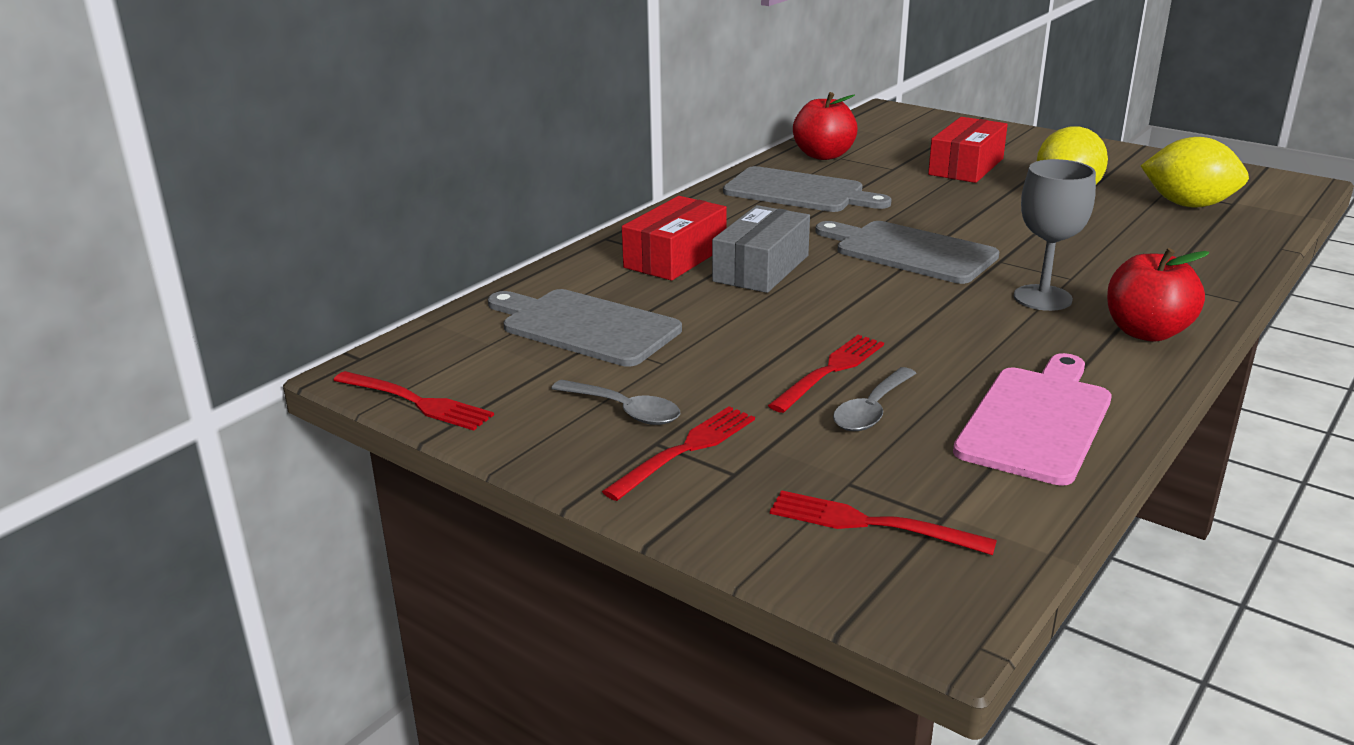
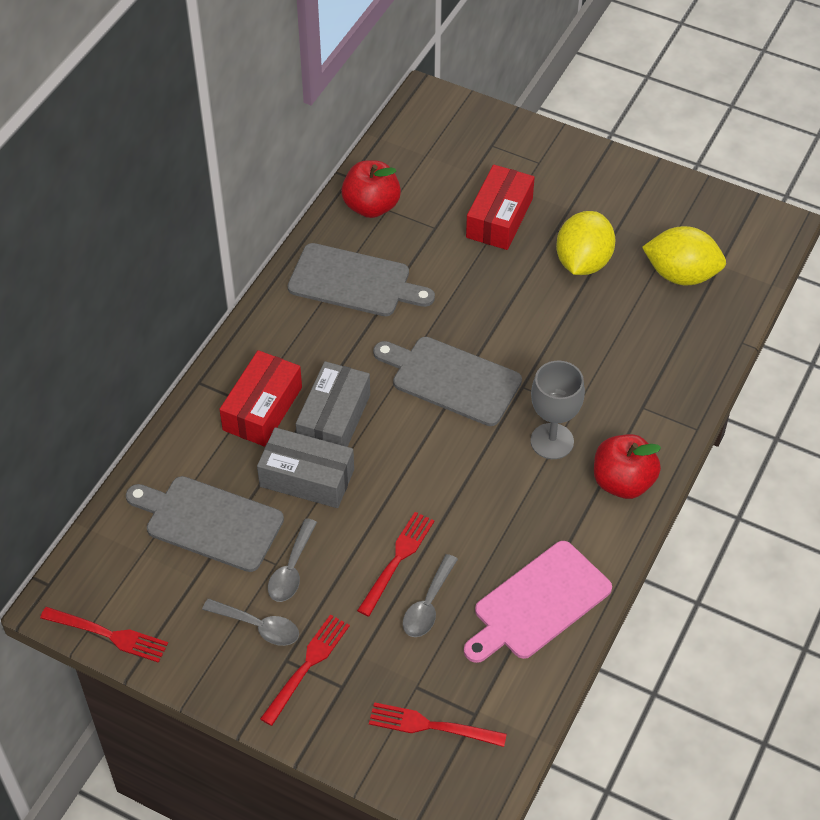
camera: 10 degrees left, 25 degrees up
pink cutting board [953,353,1112,486] -> pink cutting board turned 150 degrees counterclockwise [464,541,612,663]
none -> grey box [257,427,354,508]
none -> grey spoon [268,518,317,602]

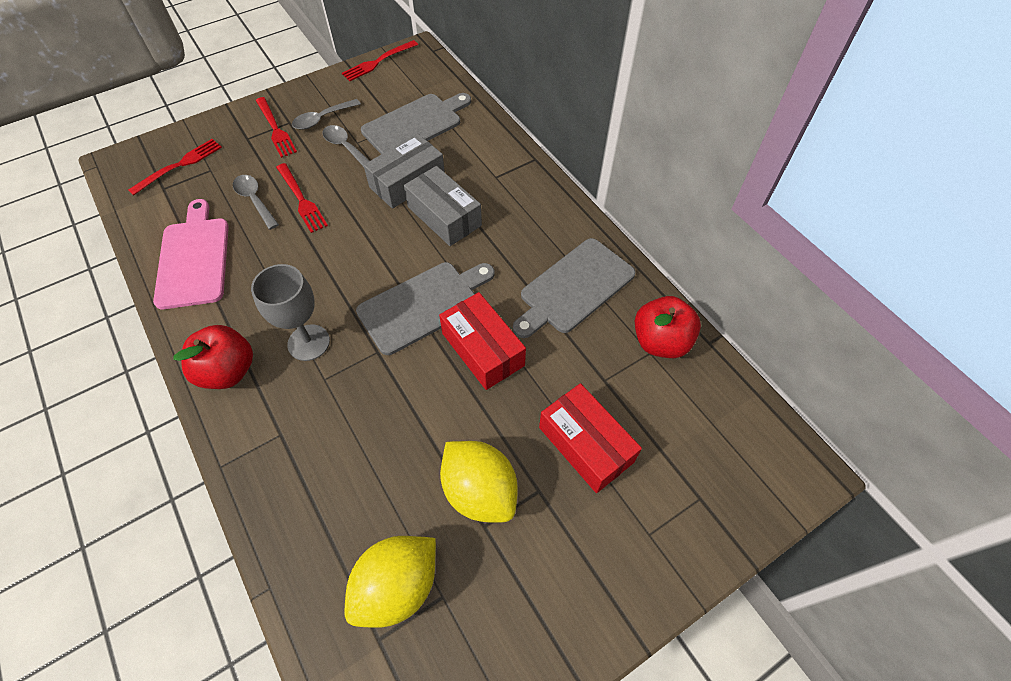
camera: 120 degrees right, 5 degrees up
red box [219,350,302,447] -> red box moved to [439,292,526,390]

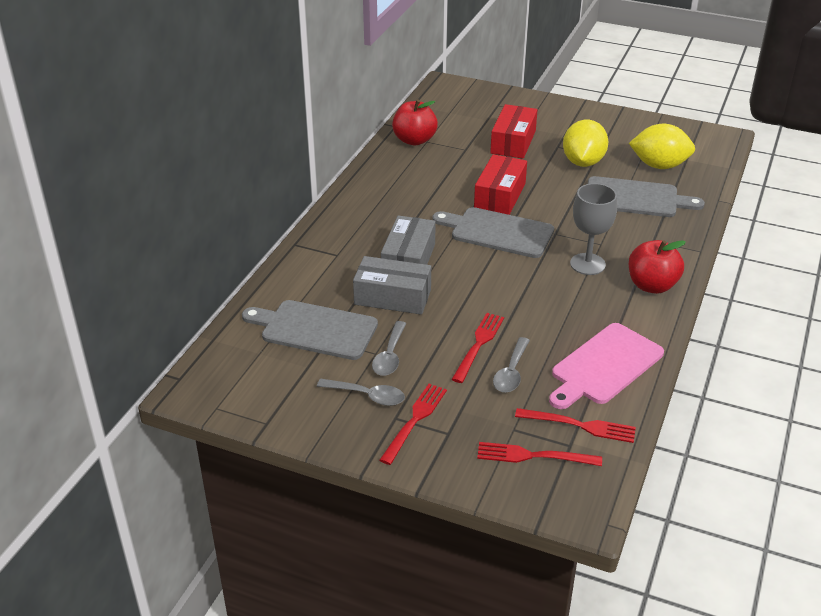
camera: 125 degrees left, 20 degrees down
red fork [342,40,418,81] -> red fork moved to [515,408,636,443]
grey cutting board [513,238,635,338] -> grey cutting board moved to [588,176,705,217]

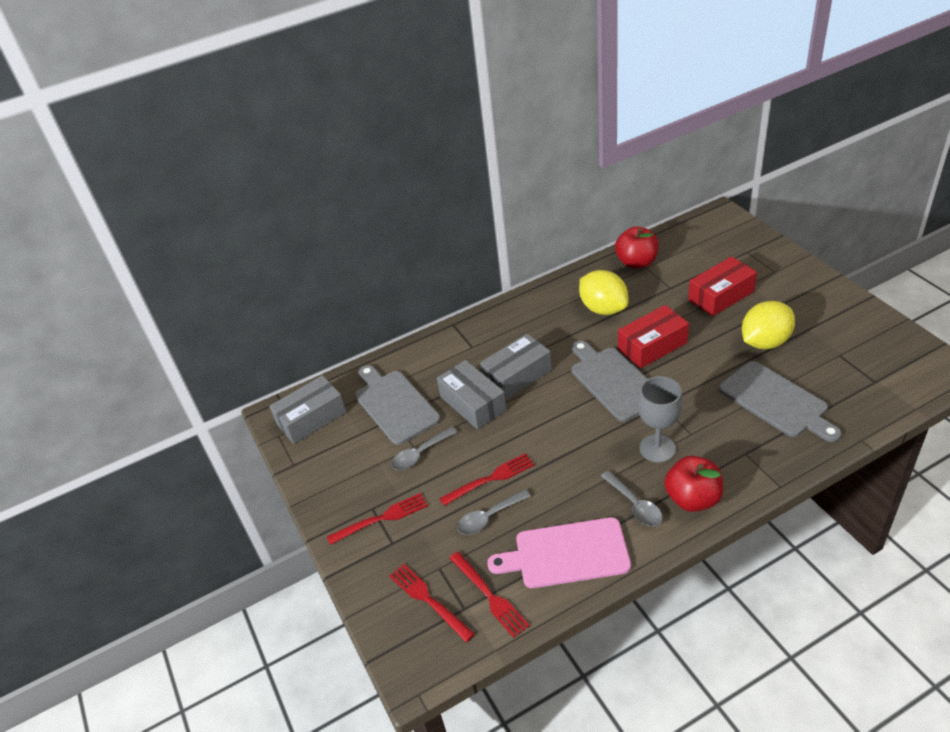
camera: 45 degrees right, 5 degrees up
grey spoon [317,379,405,406] -> grey spoon moved to [601,471,663,526]
yellow lemon [629,124,695,169] -> yellow lemon moved to [579,270,628,315]
none -> grey box [269,375,346,444]

